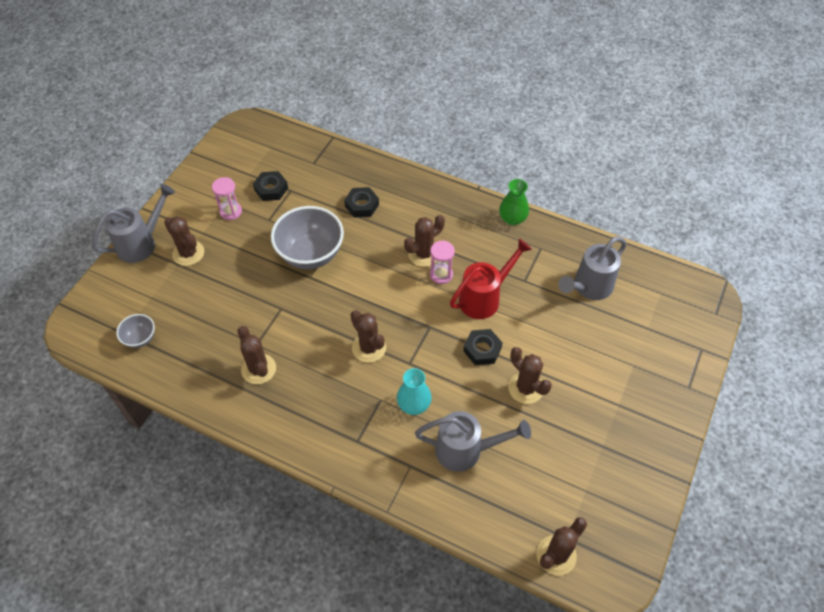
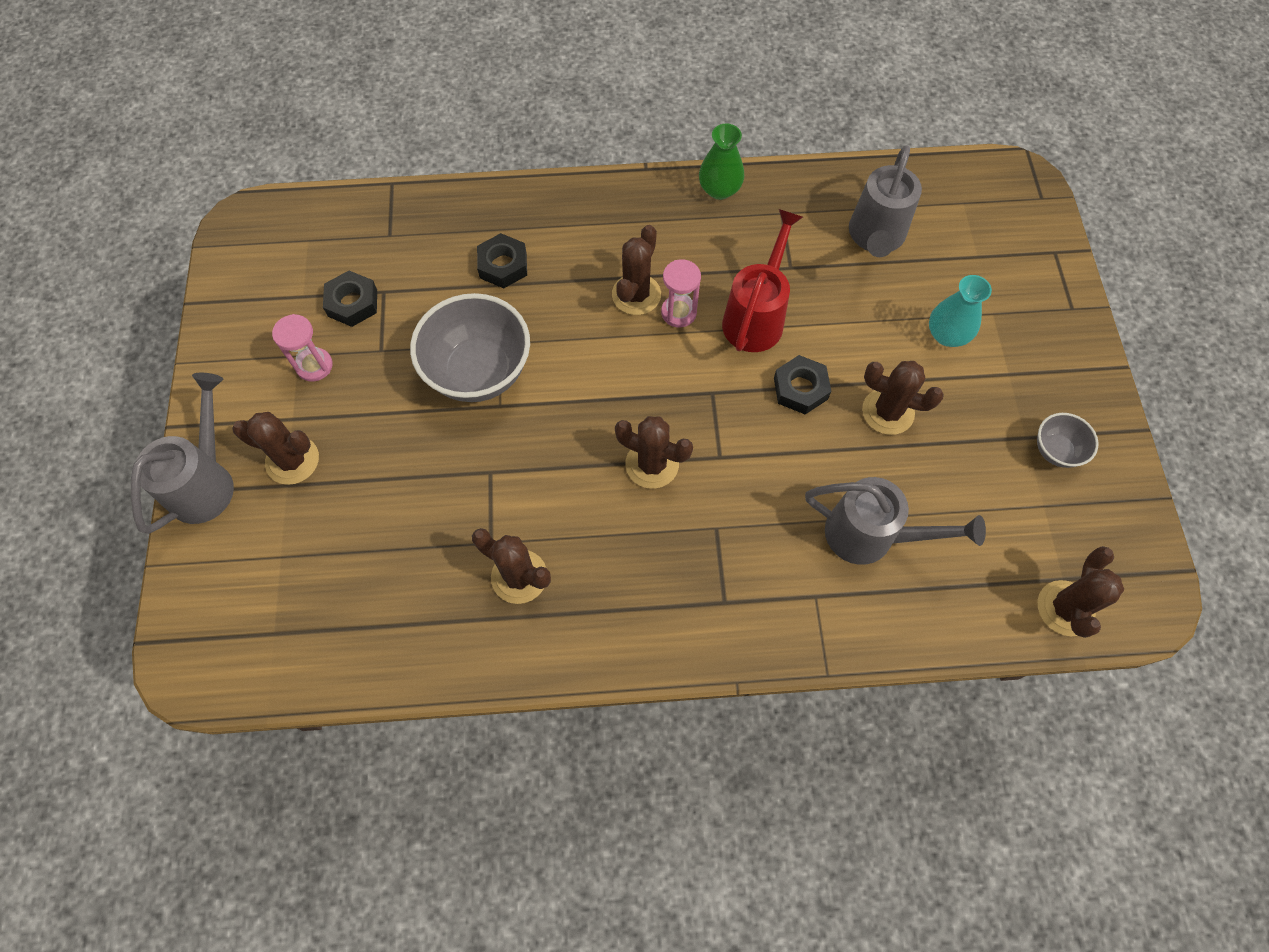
camera: 30 degrees left, 10 degrees up
grey bowl [116,314,155,348] -> grey bowl moved to [1037,413,1099,468]
turquoise vase [397,368,432,415] -> turquoise vase moved to [929,275,992,347]
grey watering can [415,411,531,472] -> grey watering can turned 45 degrees clockwise [805,477,986,565]

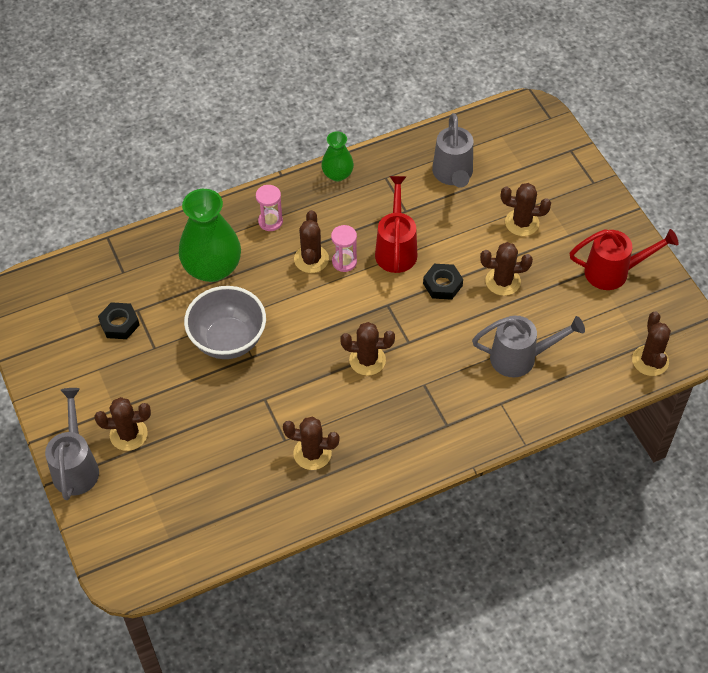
camera: 20 degrees left, 10 degrees down
pink hourglass [272,314,333,382] -> pink hourglass moved to [256,185,283,231]
black nut [477,233,527,288] -> green vase [179,189,241,282]
turquoise vase [929,275,992,347] -> brown cactus [501,183,551,236]
grey bowl [1037,413,1099,468] -> red watering can [570,229,679,290]

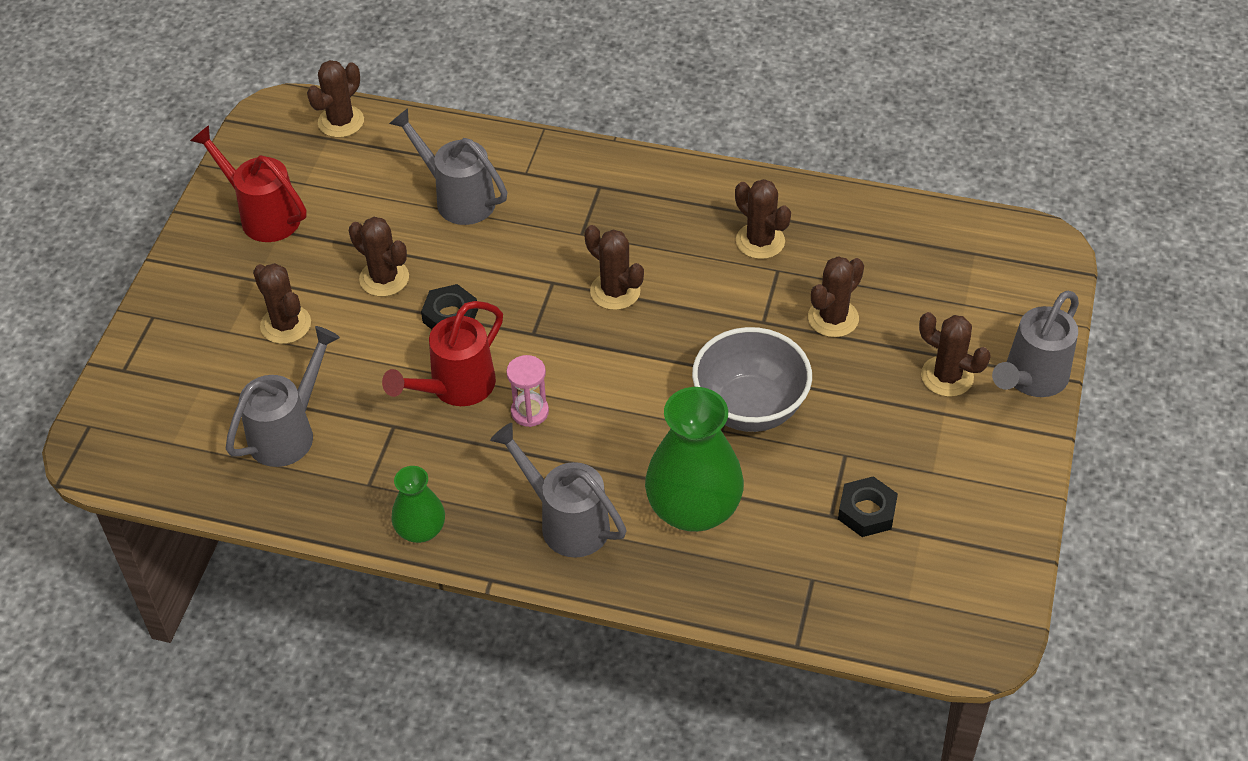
camera: 140 degrees left, 5 degrees down
pink hourglass [256,185,283,231] -> grey watering can [490,423,627,558]
brown cactus [294,210,329,273] -> brown cactus moved to [808,256,864,337]

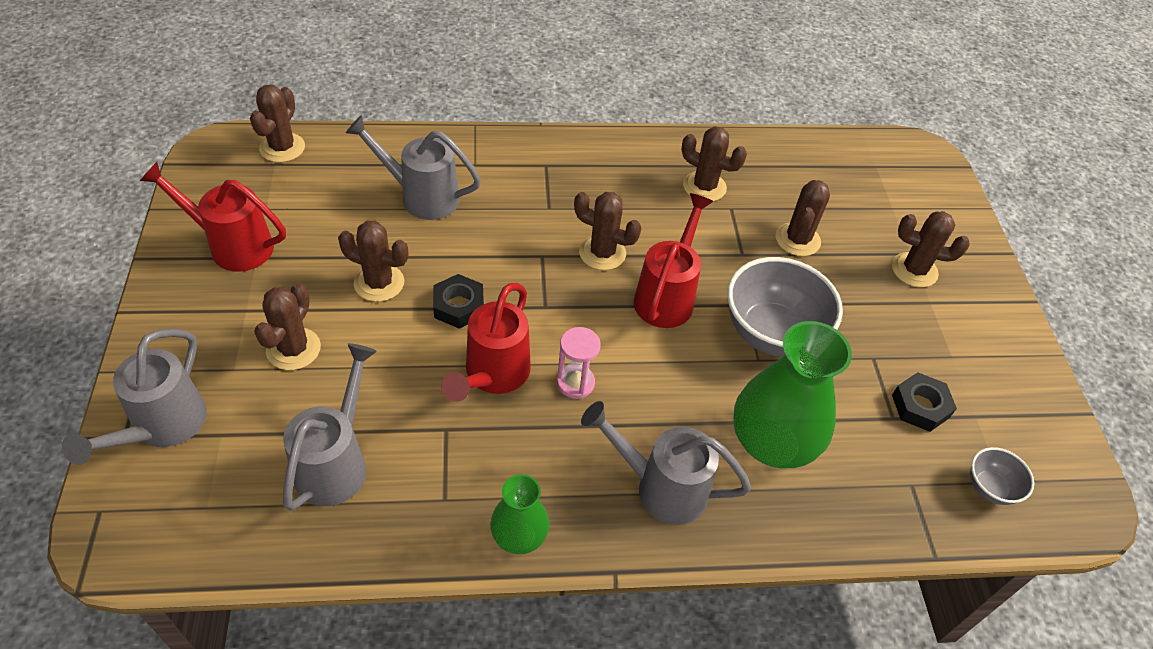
camera: 25 degrees left, 0 degrees up
brown cactus [253,263,311,344] -> brown cactus turned 75 degrees clockwise [254,283,321,370]
grey watering can [992,291,1079,397] -> grey watering can moved to [62,329,207,465]
none -> red watering can [634,193,713,328]
none -> grey bowl [970,447,1034,505]

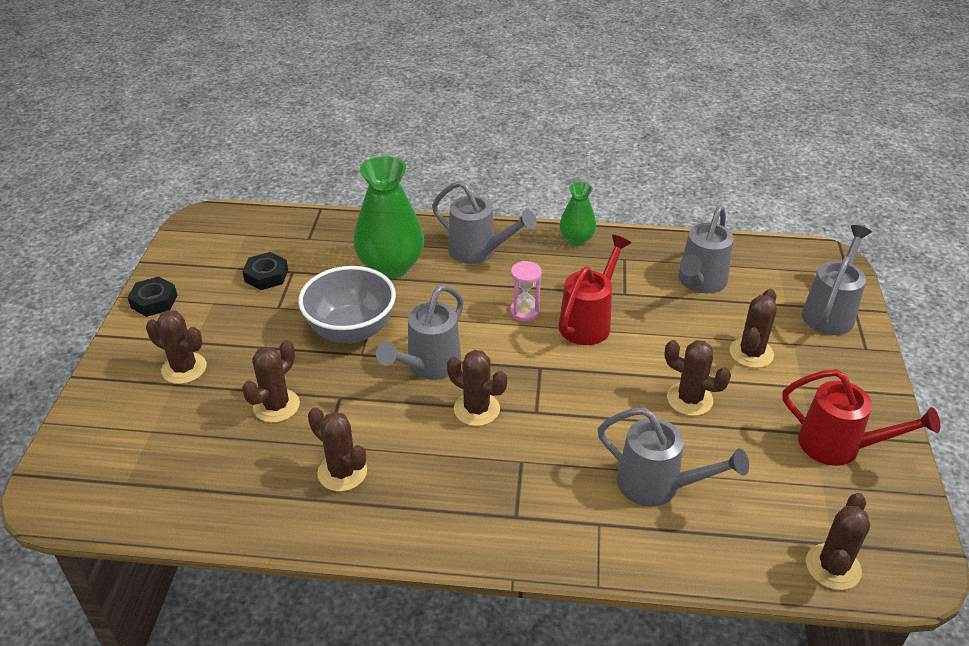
camera: 165 degrees left, 10 degrees down
black nut [433,274,484,329] -> black nut moved to [127,277,177,317]
red watering can [634,193,713,328] -> grey watering can [376,285,464,380]
grey bowl [970,447,1034,505] -> none

